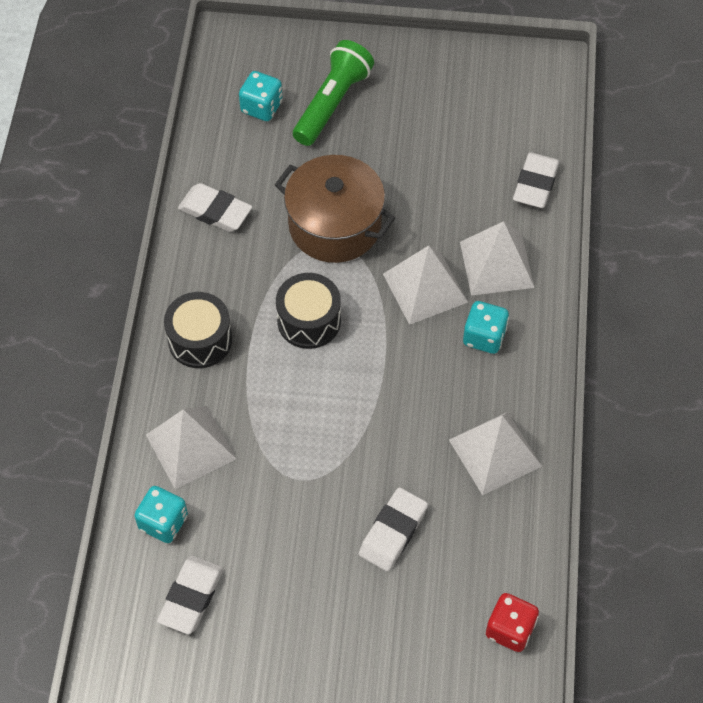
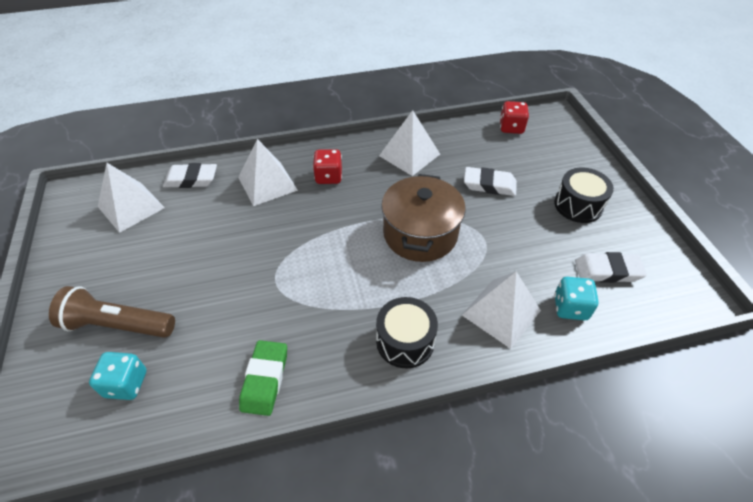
camera: 110 degrees left, 10 degrees down
white eraser [178,183,252,232] -> green eraser [239,340,287,416]
brown pot [275,155,395,263] -> brown pot moved to [381,174,465,262]
black drum [276,273,341,349] -> black drum moved to [554,168,614,223]
green flashlight [293,40,374,146] -> brown flashlight [49,286,175,338]
white pyramid [383,245,468,325] -> white pyramid moved to [98,163,165,233]
turquoise dice [463,301,509,354] -> red dice [313,149,342,184]

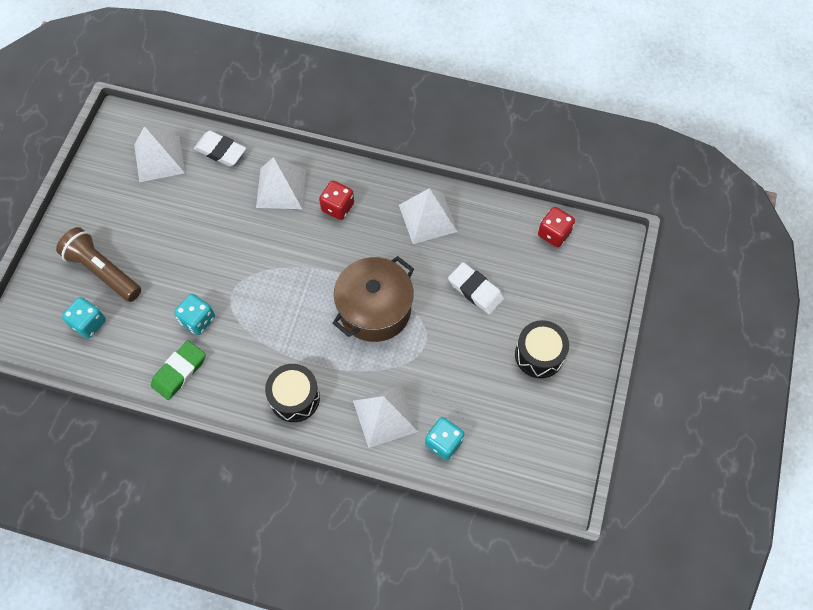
camera: 30 degrees right, 15 degrees up
white eraser [575,252,647,283] -> none
none -> turquoise dice [174,294,215,335]

